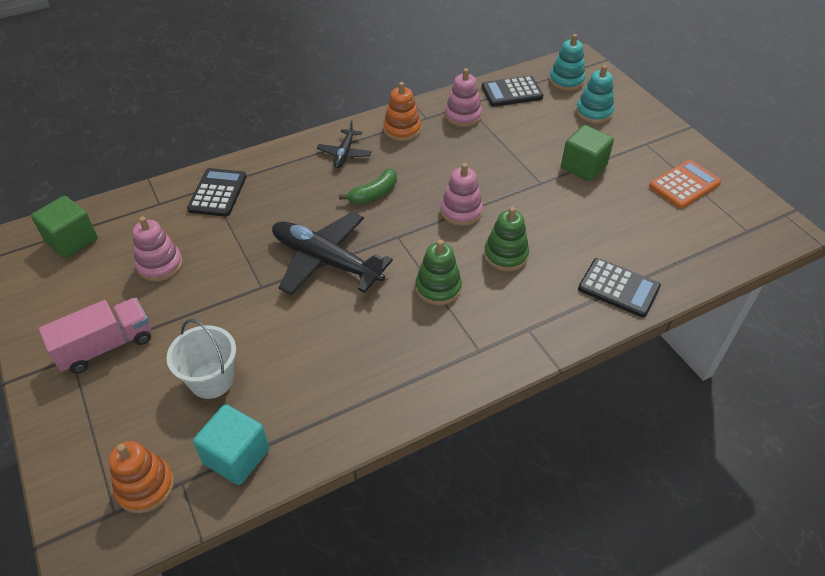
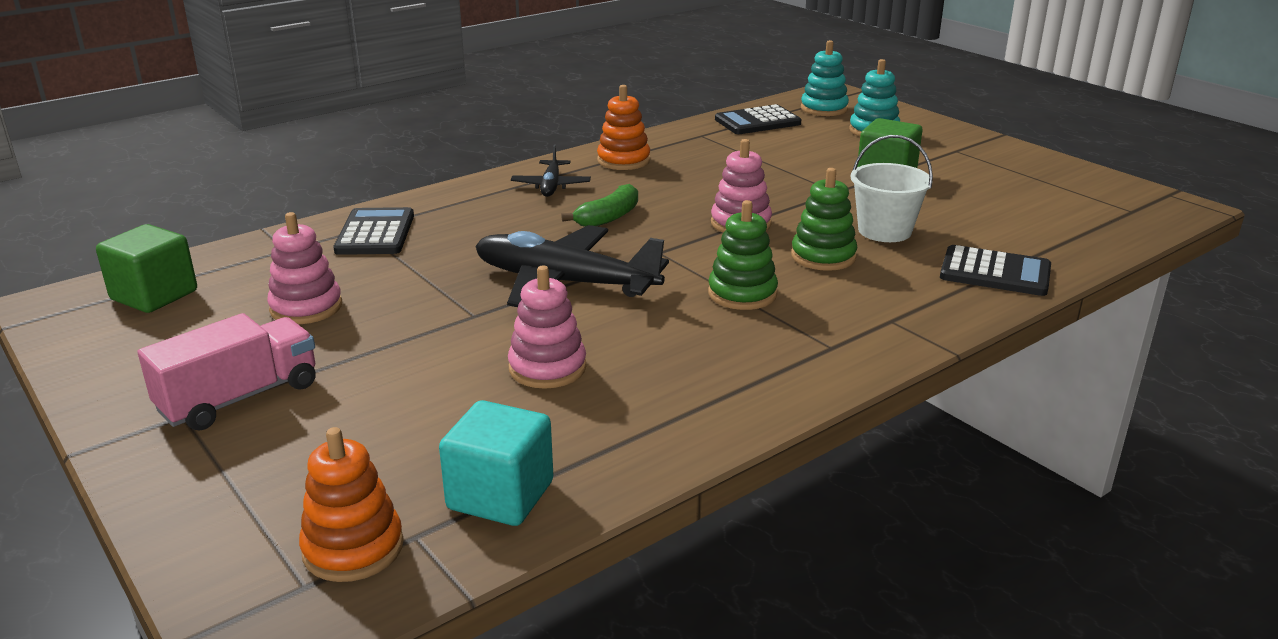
camera: 10 degrees left, 20 degrees down
white bucket [166,319,236,399] -> white bucket moved to [851,135,933,242]
pink stacking toy [445,68,482,127] -> pink stacking toy moved to [508,265,587,389]
orange calculator [649,160,721,208] -> none

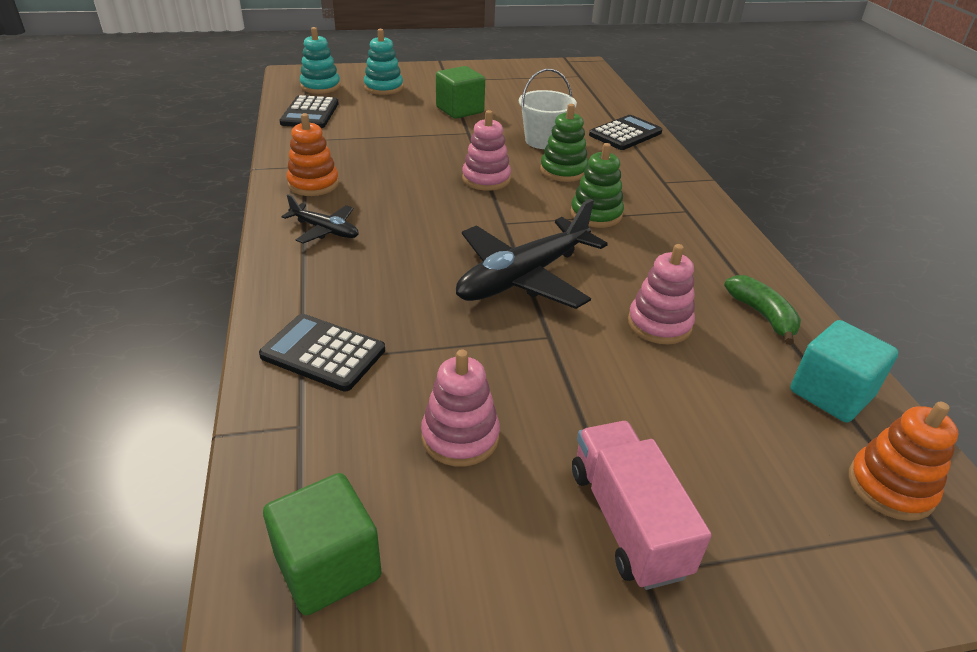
camera: 65 degrees left, 10 degrees up
green banana [561,184,638,227] -> green banana moved to [724,275,801,345]

